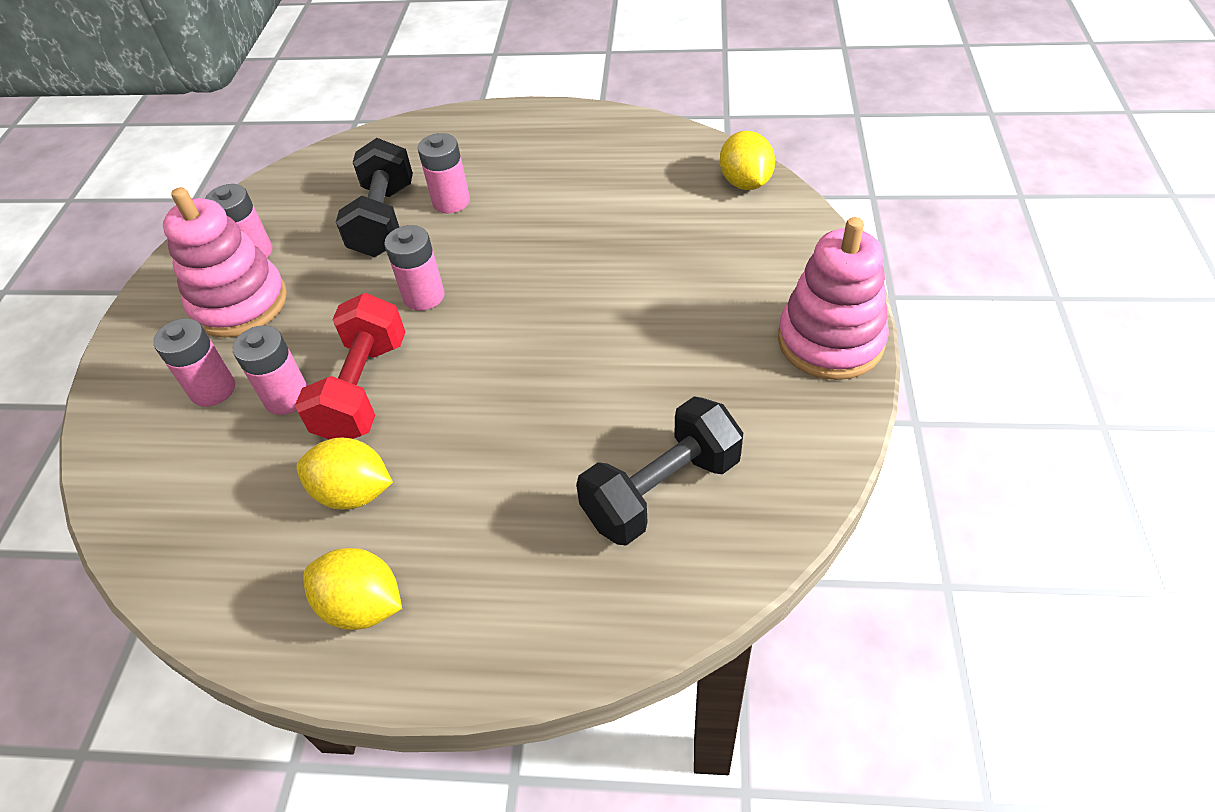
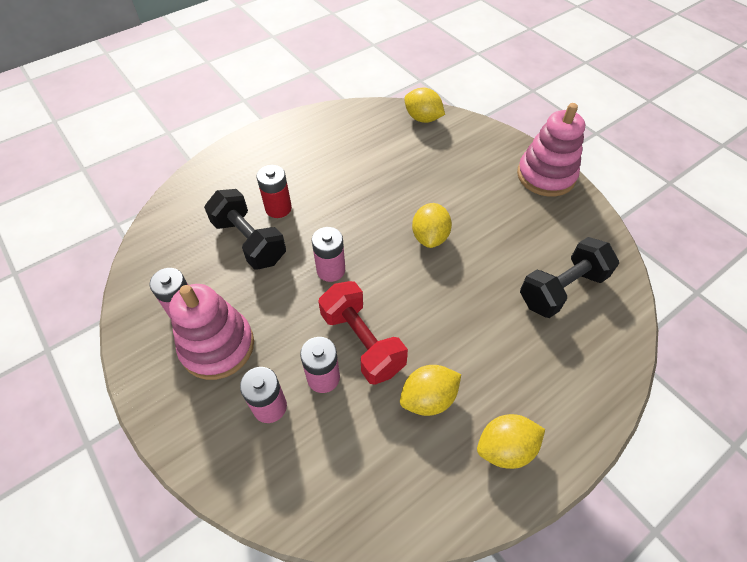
camera: 45 degrees left, 5 degrees up
pink battery [418,133,470,213] -> red battery [257,165,292,218]
black dumbbell [576,396,743,546] -> black dumbbell turned 45 degrees clockwise [520,237,619,318]
none -> yellow lemon [412,203,452,248]

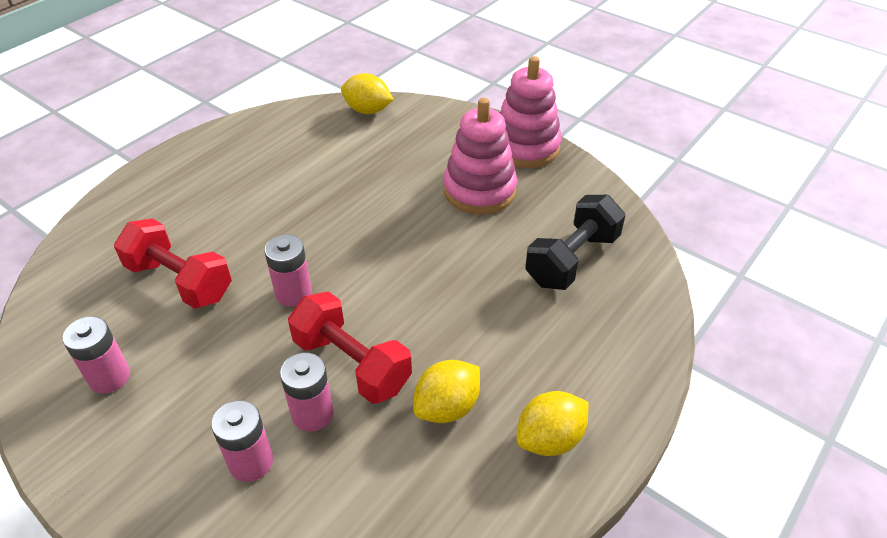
camera: 15 degrees left, 10 degrees down
pink stacking toy [169,284,254,380] -> pink stacking toy moved to [443,98,517,214]
black dumbbell [204,189,286,270] -> red dumbbell [114,218,232,309]
red battery [257,165,292,218] -> none
yellow lemon [412,203,452,248] -> none

